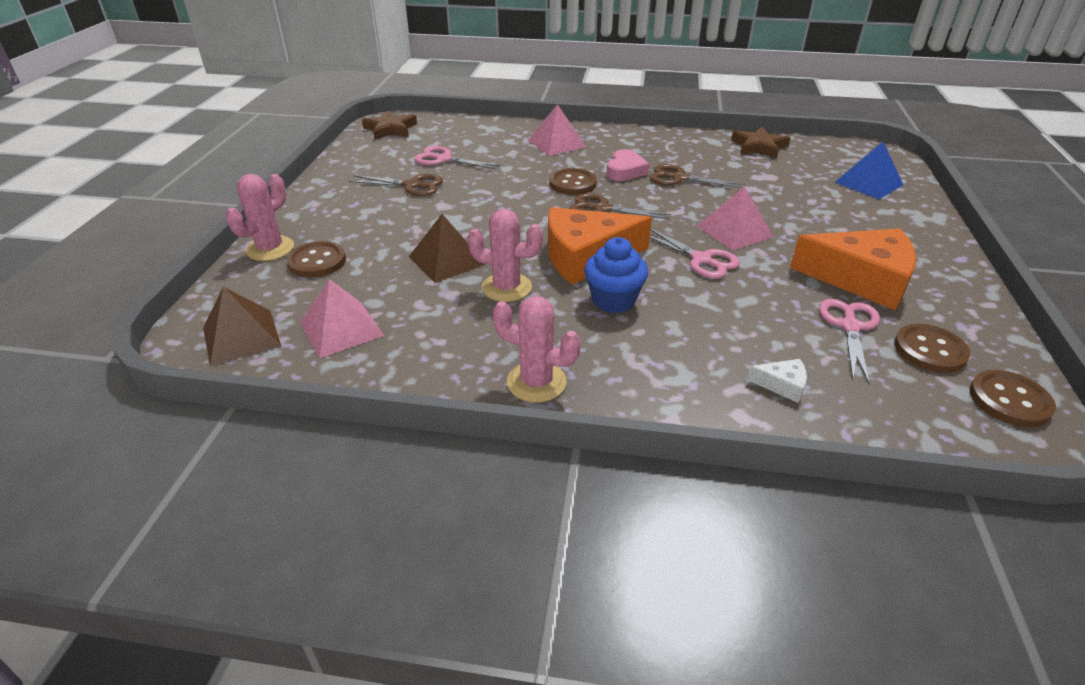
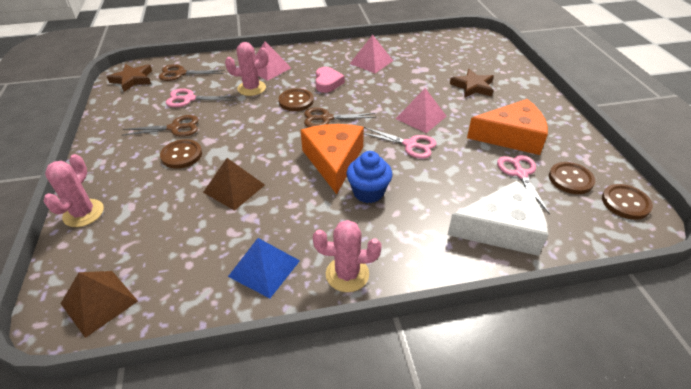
camera: 20 degrees left, 5 degrees up
brown button [287,241,346,278] -> brown button moved to [160,139,202,169]
pink pyramid [300,279,384,358] -> pink pyramid moved to [350,35,393,73]
pink cactus [467,209,543,302] -> pink cactus moved to [225,42,269,96]
orange cheese [548,207,652,285] -> orange cheese turned 120 degrees clockwise [301,124,364,194]
brown scissors [650,164,745,188] -> brown scissors moved to [158,64,224,81]
brown star [731,127,790,159] -> brown star moved to [450,69,494,98]
white cheese [747,359,807,403] -> white cheese [448,181,548,256], size x2.43
blue pyramid [835,142,903,199] -> blue pyramid moved to [228,238,300,298]

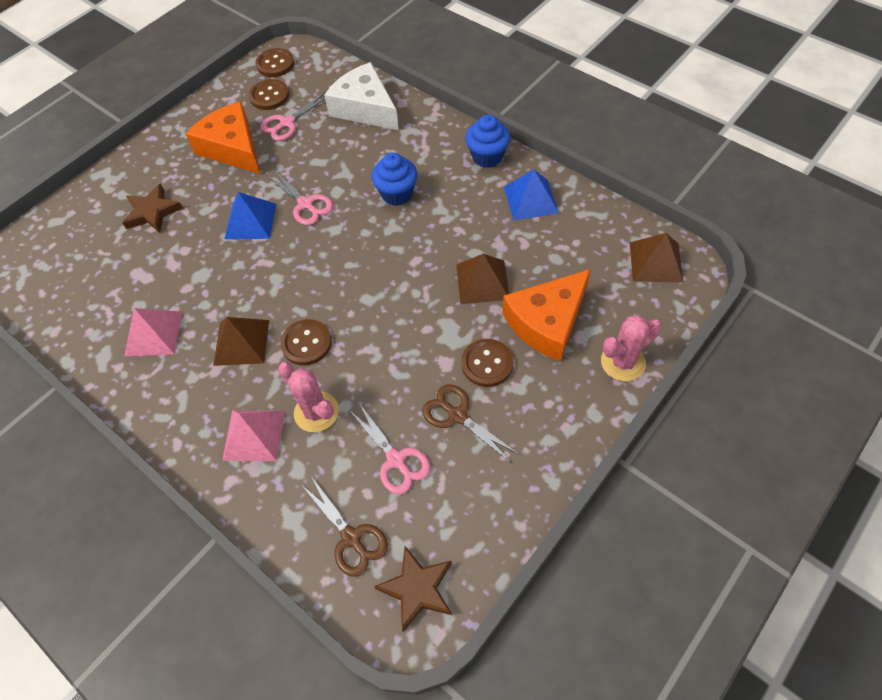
camera: 125 degrees left, 15 degrees up
orange cheese [301,124,364,194] -> orange cheese moved to [503,269,591,361]
brown scissors [304,107,376,127] -> none
pink cactus [313,220,381,292] -> blue cupcake [465,115,510,168]
pink heart [316,67,345,93] -> brown pyramid [213,317,269,366]
pink scissors [364,127,437,159] -> pink scissors turned 150 degrees clockwise [266,169,333,225]
pink pyramid [396,88,447,133] -> blue pyramid [225,192,276,239]

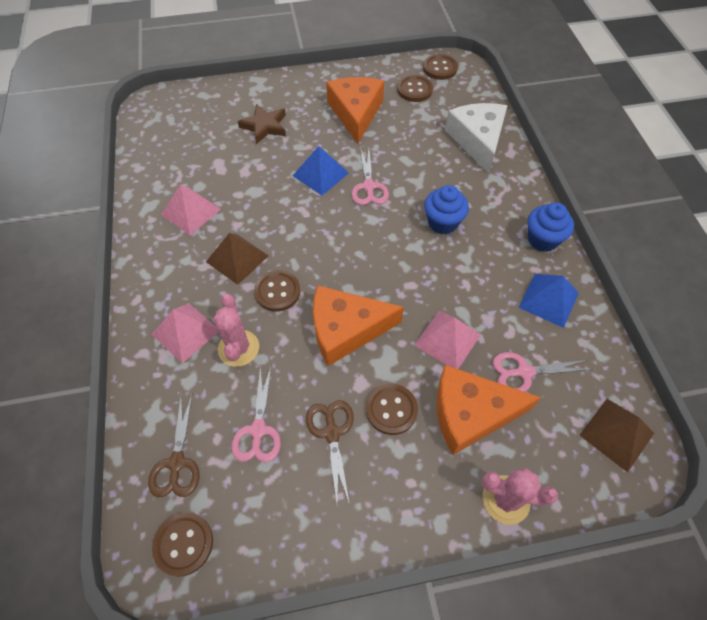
camera: 35 degrees right, 0 degrees up
pink scissors [260,92,325,141] -> pink scissors moved to [492,352,593,392]
brown star [374,546,452,632] -> brown button [152,512,213,577]
brown pyramid [456,254,509,304] -> pink pyramid [415,311,481,369]
none -> orange cheese [313,285,404,366]

